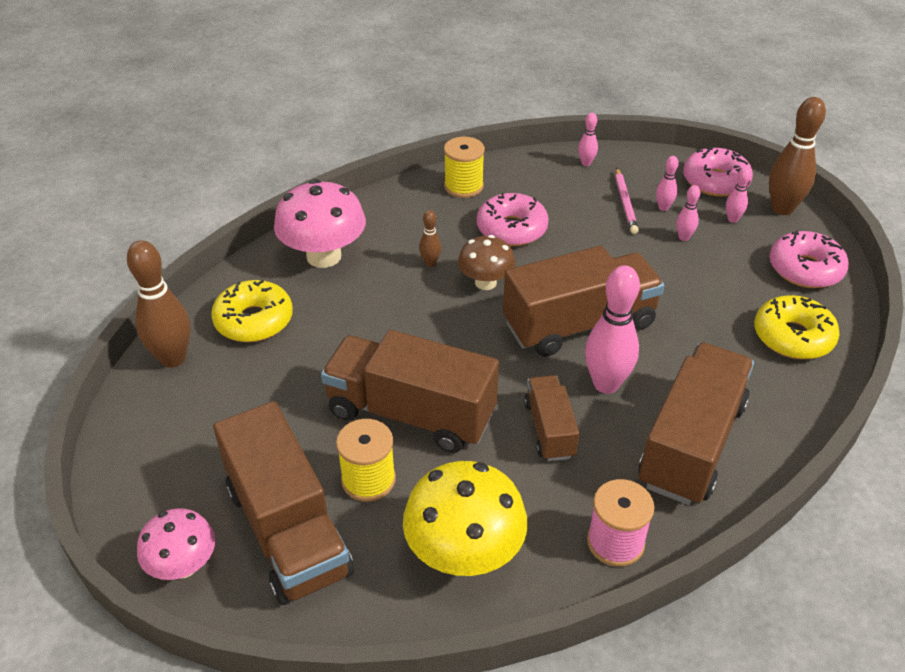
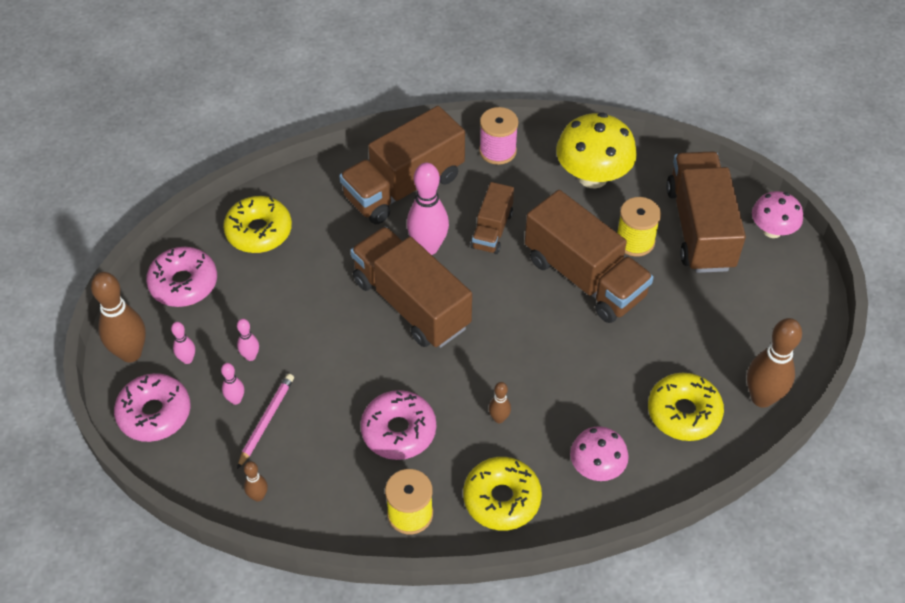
camera: 155 degrees left, 10 degrees up
pink mushroom [274,179,366,268] -> pink mushroom [570,426,629,481], size x0.62
brown mushroom [458,235,515,290] -> none
brown truck [503,246,665,357] -> brown truck turned 45 degrees clockwise [350,226,472,348]
pink bowling pin [578,113,598,166] -> brown bowling pin [244,461,268,502]
none -> yellow donut [463,457,542,531]

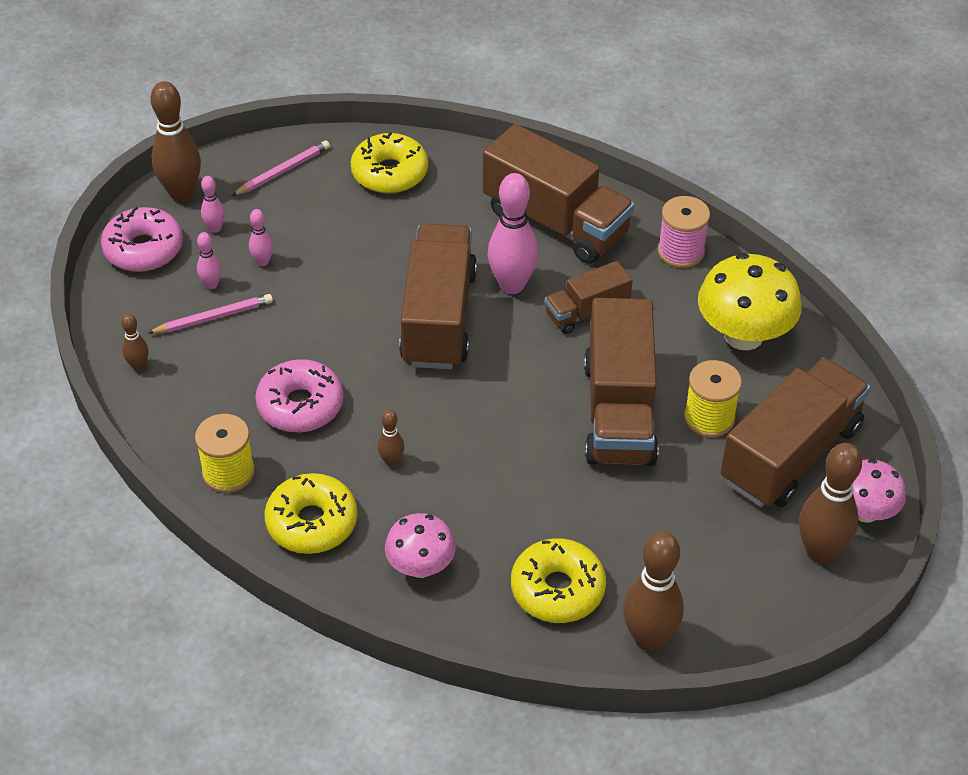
camera: 45 degrees right, 5 degrees down
pink donut [146,247,217,307] -> pink pencil [232,140,330,196]
brown truck [339,106,465,224] -> brown truck turned 150 degrees counterclockwise [483,124,634,264]
none -> brown bowling pin [799,443,862,564]

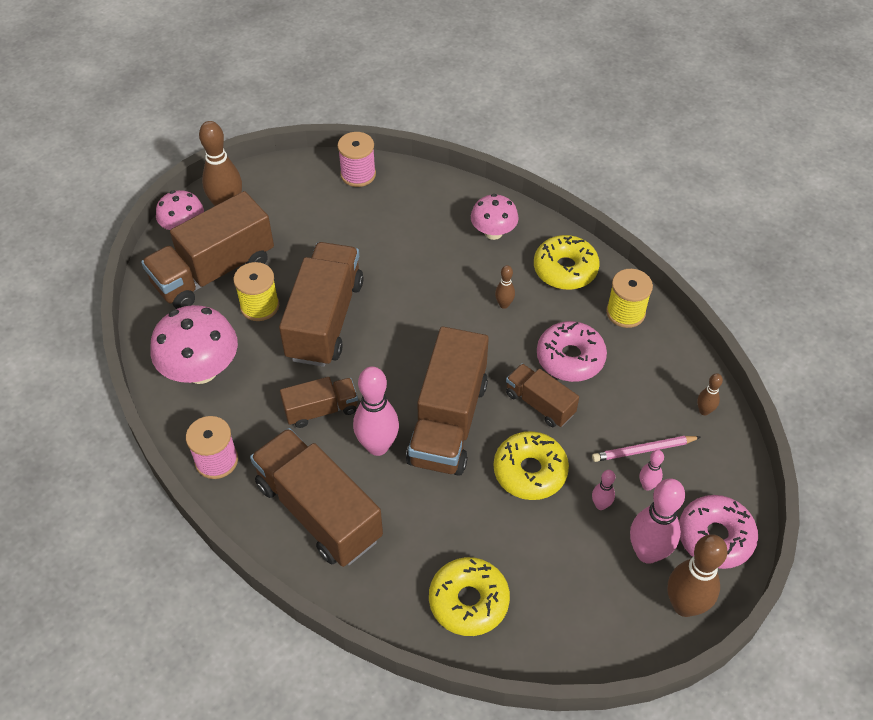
camera: 170 degrees left, 5 degrees up
pink bowling pin [201,176,225,233] -> pink bowling pin [630,478,685,564], size x2.06
pink pencil [232,140,330,196] -> none
yellow donut [511,538,606,623] -> yellow donut moved to [494,431,569,500]
brown bowling pin [623,531,684,651] -> pink spool [338,132,376,187]
yellow mushroom [698,253,802,351] -> pink mushroom [150,305,238,384]
none -> brown truck [506,364,579,427]

